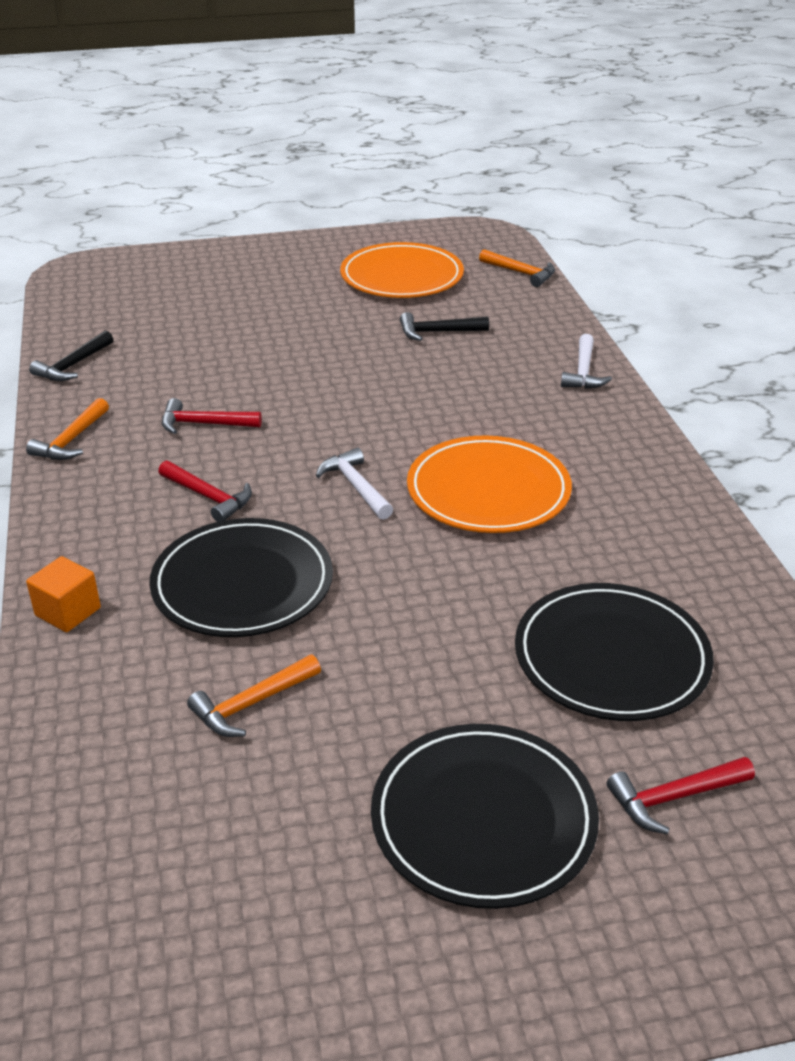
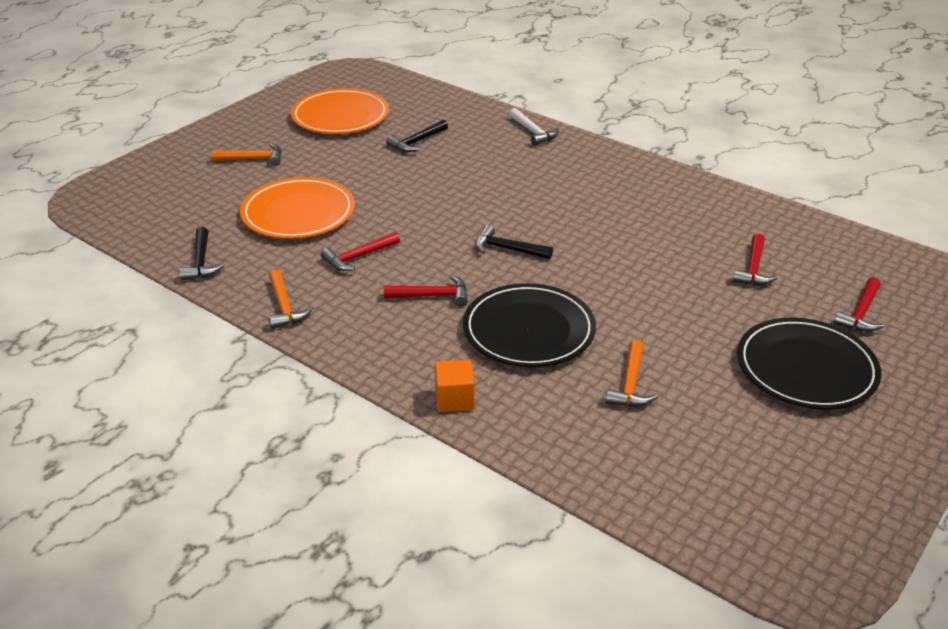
camera: 40 degrees left, 0 degrees up
white hammer [316,448,393,520] -> black hammer [475,225,553,259]
orange plate [407,436,572,533] -> orange plate moved to [240,177,355,239]
orange hammer [479,249,555,287] -> orange hammer moved to [212,143,282,166]
black plate [515,583,714,721] -> red hammer [732,234,778,285]

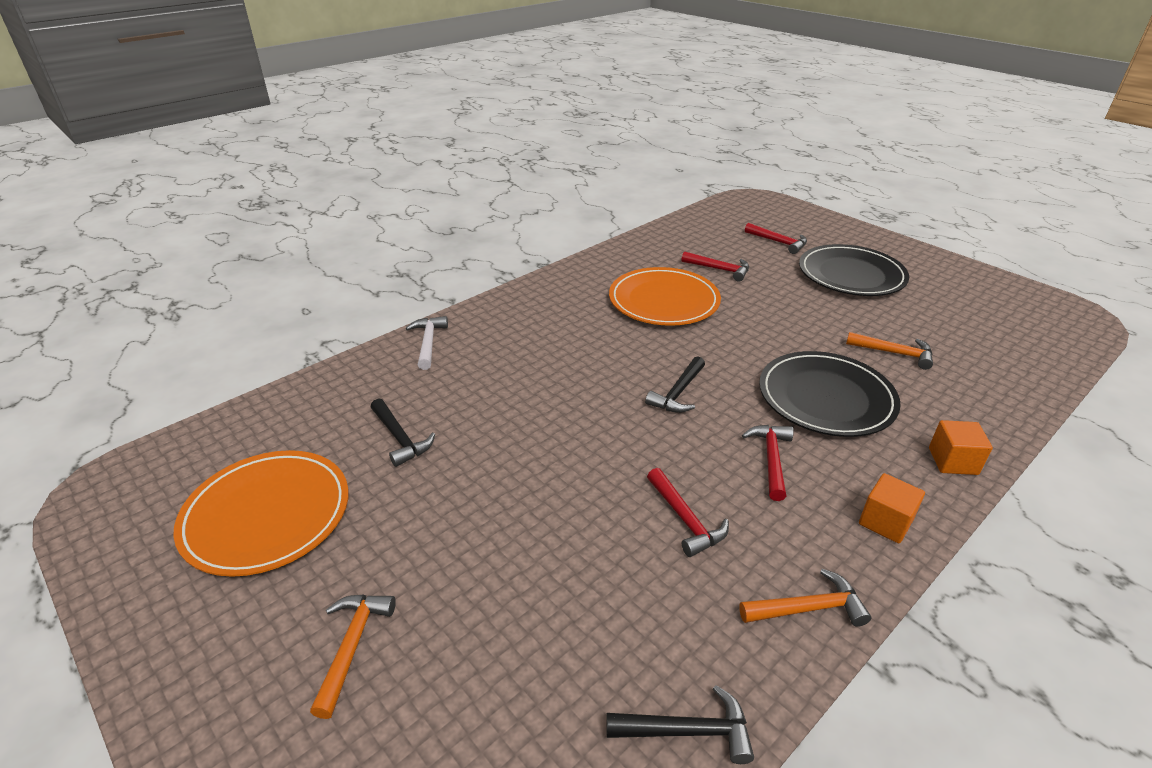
camera: 80 degrees left, 0 degrees up
orange plate [240,177,355,239] -> orange plate moved to [609,267,721,326]
white hammer [509,108,559,146] -> white hammer turned 75 degrees counterclockwise [406,316,448,370]
none -> orange cube [859,473,925,543]

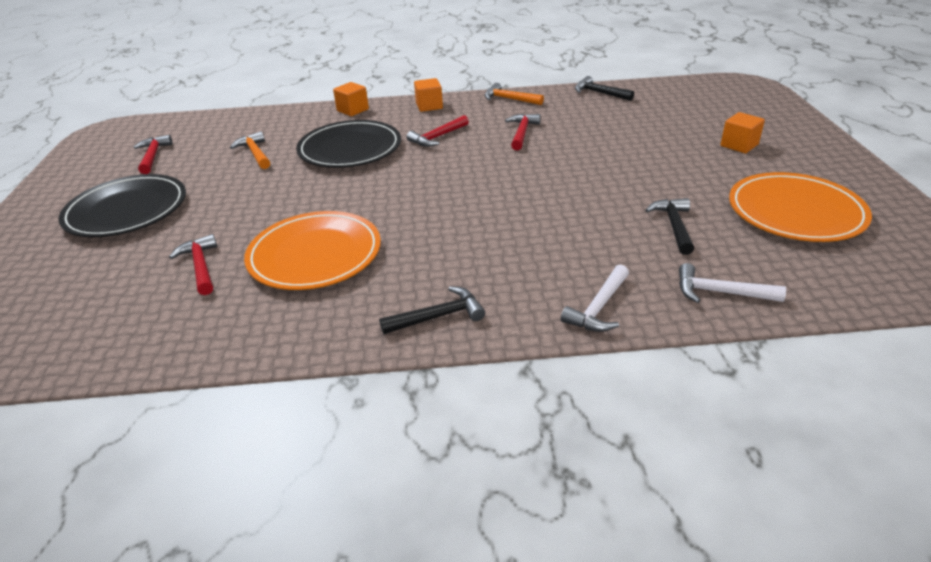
camera: 140 degrees left, 0 degrees up
orange hammer [310,595,396,719] -> orange cube [720,112,765,153]
black hammer [645,356,705,413] -> black hammer moved to [379,286,485,334]
red hammer [745,223,807,254] -> red hammer moved to [133,135,172,174]
none -> white hammer [679,263,786,303]

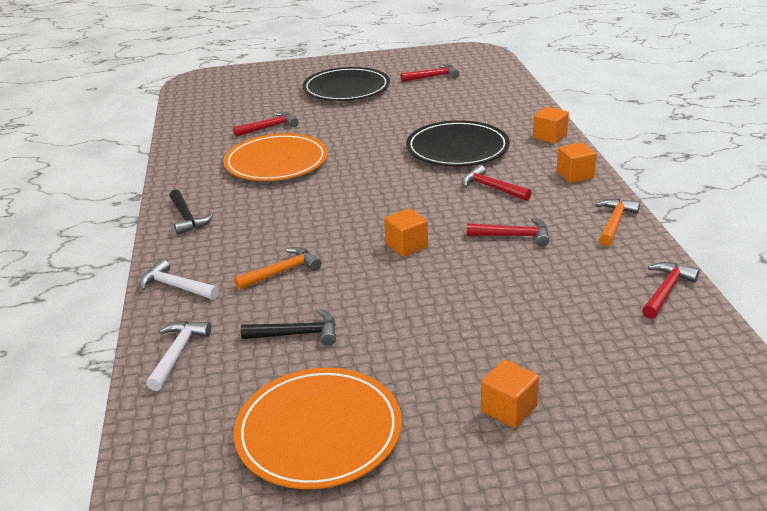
camera: 85 degrees right, 5 degrees down
orange hammer [230,131,270,169] -> orange hammer moved to [234,247,321,290]
black hammer [575,76,634,101] -> red hammer [642,262,700,319]
none -> orange cube [384,208,428,257]

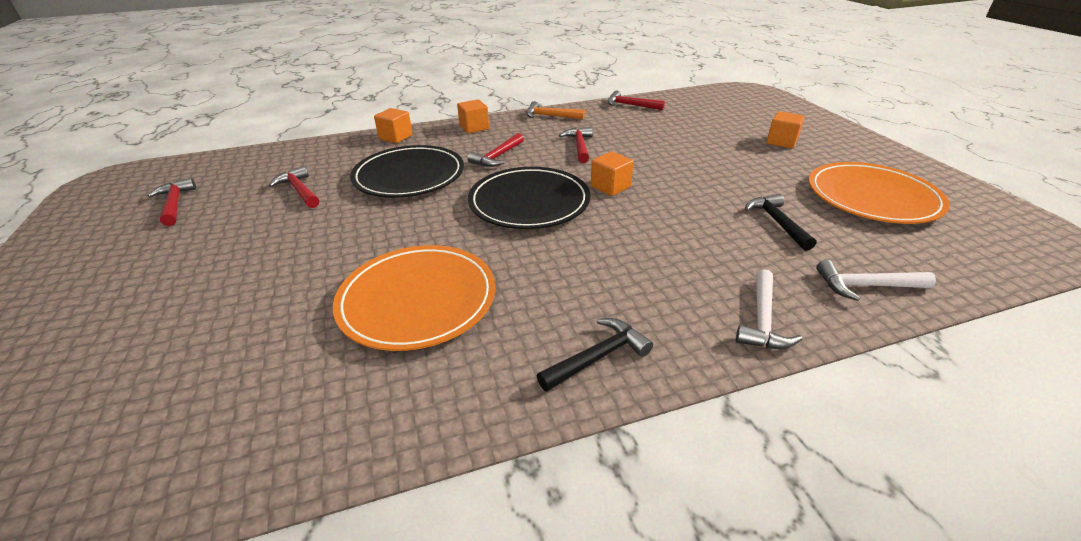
camera: 100 degrees left, 5 degrees up
red hammer [233,112,298,137] -> red hammer moved to [269,166,319,208]
orange hammer [234,247,321,290] -> none
black plate [302,67,390,101] -> black plate moved to [468,167,590,229]

